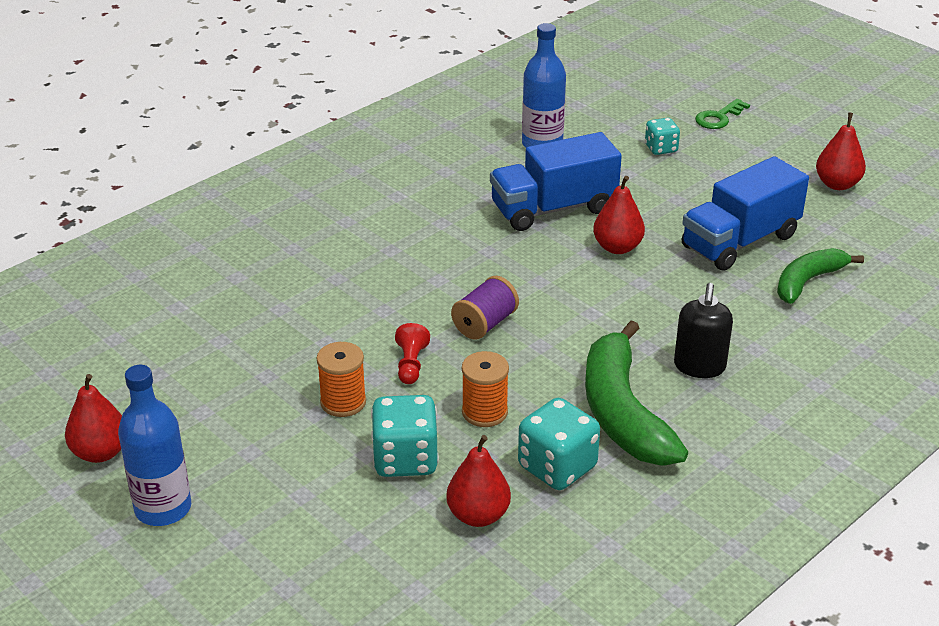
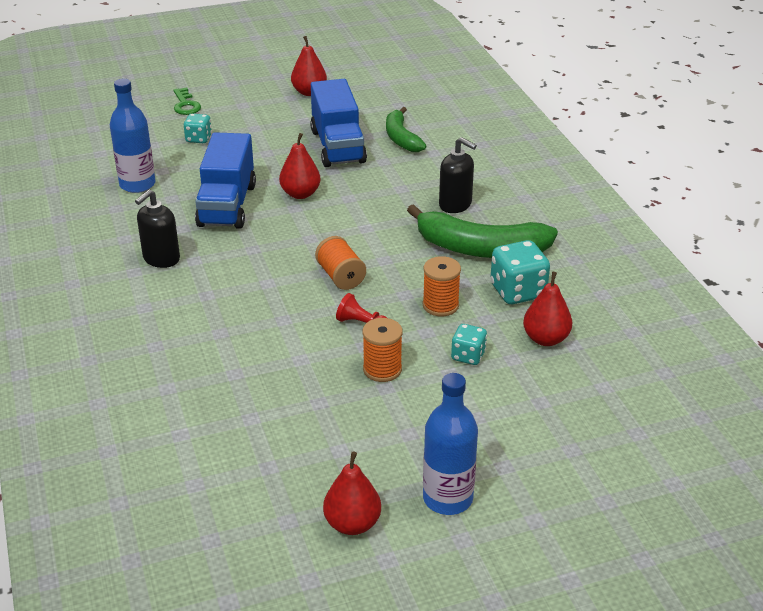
camera: 65 degrees left, 0 degrees up
turquoise dice [371,395,439,477] -> turquoise dice [451,324,487,365], size x0.60
purple spool [451,276,519,340] -> orange spool [315,236,366,290]
none -> black soap dispenser [135,189,180,268]

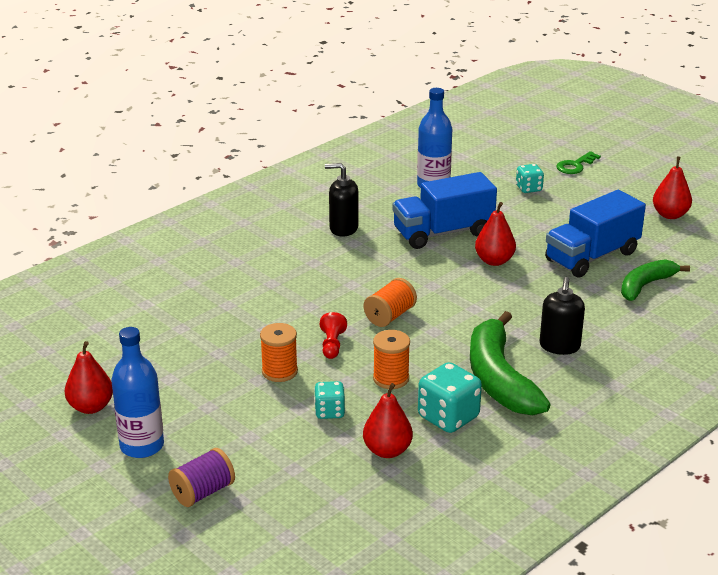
camera: 65 degrees right, 5 degrees down
none -> purple spool [168,448,235,507]

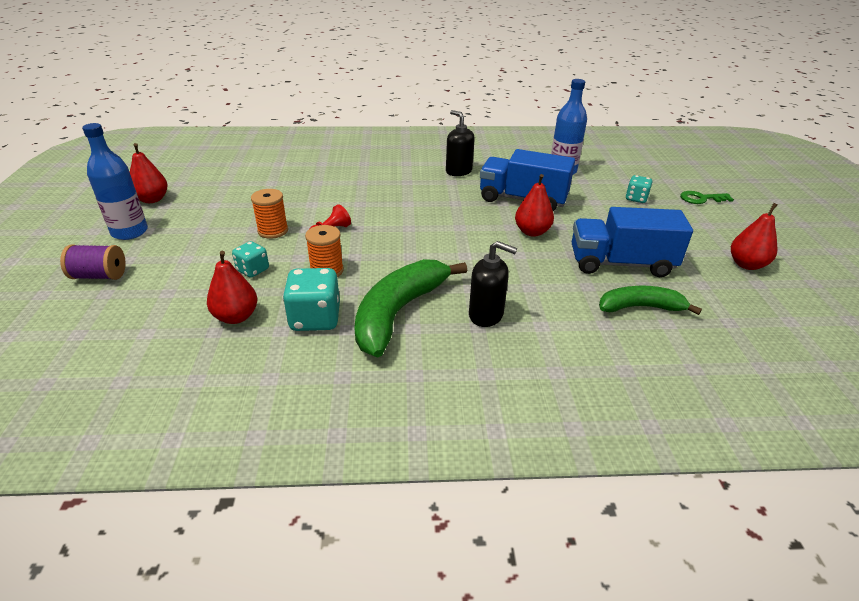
camera: 40 degrees right, 5 degrees up
orange spool [364,278,417,327] -> none
black soap dispenser [540,277,585,355] -> black soap dispenser turned 120 degrees counterclockwise [469,241,517,327]

